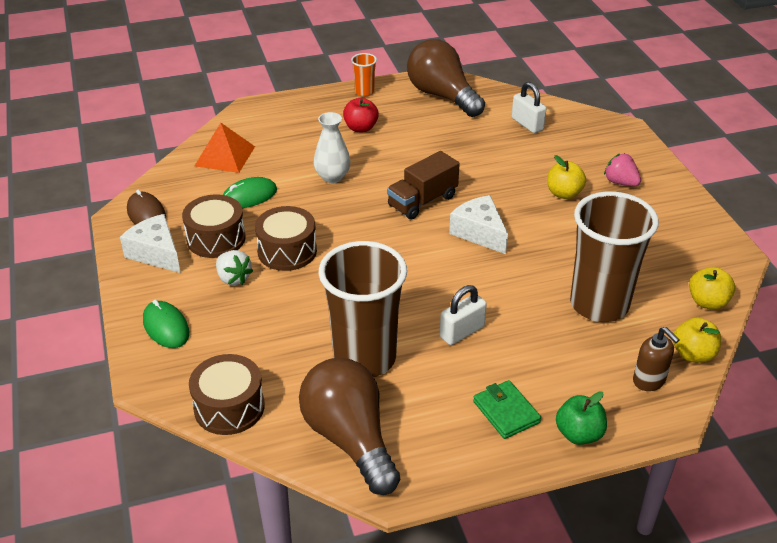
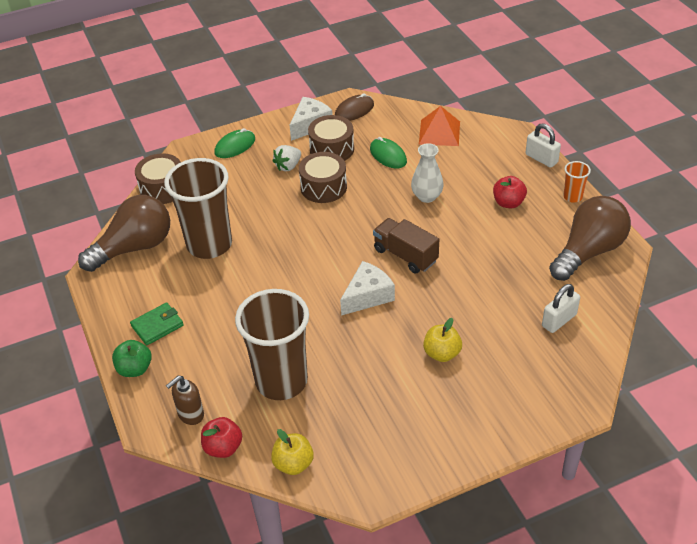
camera: 85 degrees right, 5 degrees up
white padlock [440,285,487,345] -> white padlock moved to [525,123,561,168]
pink strawberry [604,153,641,186] -> none
yellow apple [673,317,721,363] -> red apple [201,417,242,458]

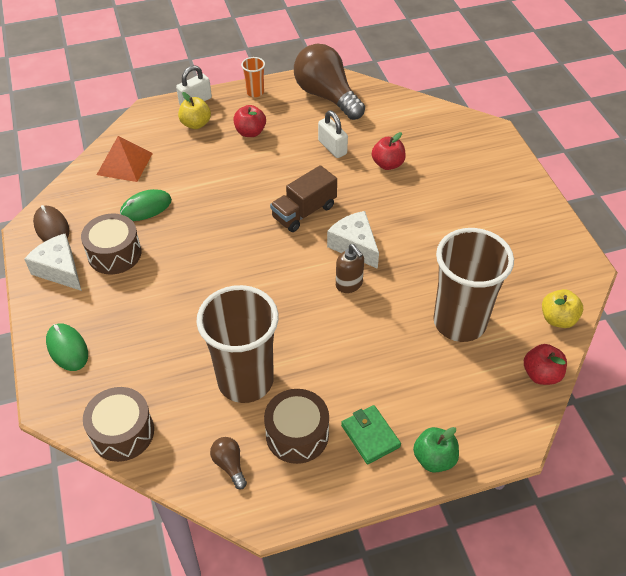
camera: 85 degrees left, 5 degrees up
brown light bulb [78,195,170,272] -> brown light bulb [210,437,247,489], size x0.42
brown soap dispenser [166,376,204,425] -> brown soap dispenser moved to [336,244,364,293]
white strawberry [273,145,301,171] -> none
brown drum [299,152,347,203] -> brown drum moved to [264,389,329,464]
white vase [411,143,444,203] -> none
yellow apple [423,318,462,362] -> yellow apple moved to [178,92,211,129]
white padlock [542,284,580,333] -> white padlock moved to [318,111,348,158]
none -> red apple [372,132,406,170]

